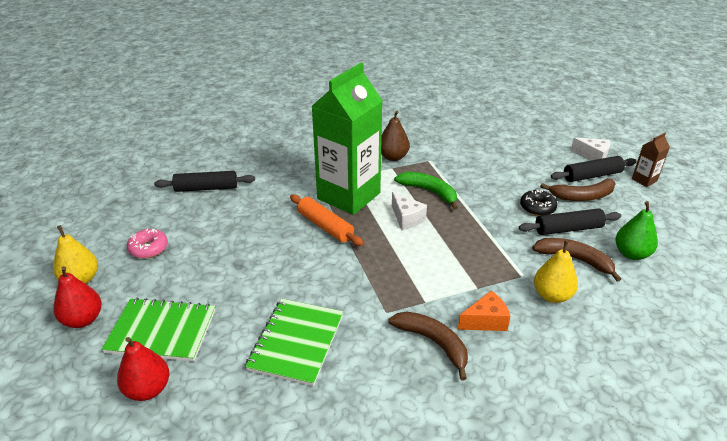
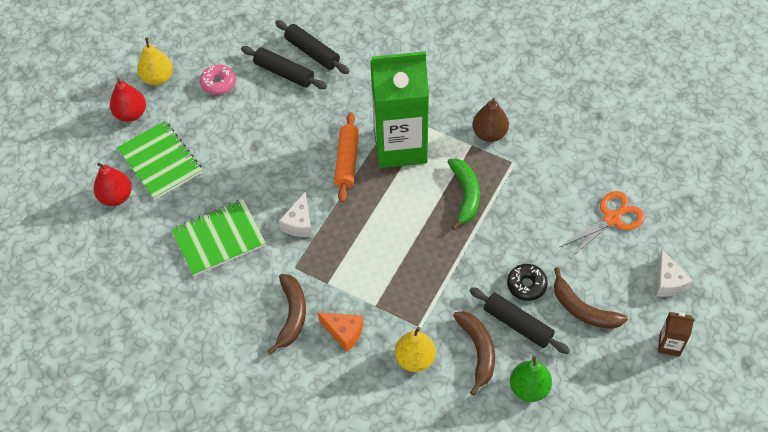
camera: 50 degrees right, 20 degrees up
white cheese [392,192,427,230] -> white cheese moved to [279,191,312,237]
black rolling pin [551,156,636,182] -> black rolling pin moved to [241,46,327,89]
none -> orange scissors [560,191,645,257]

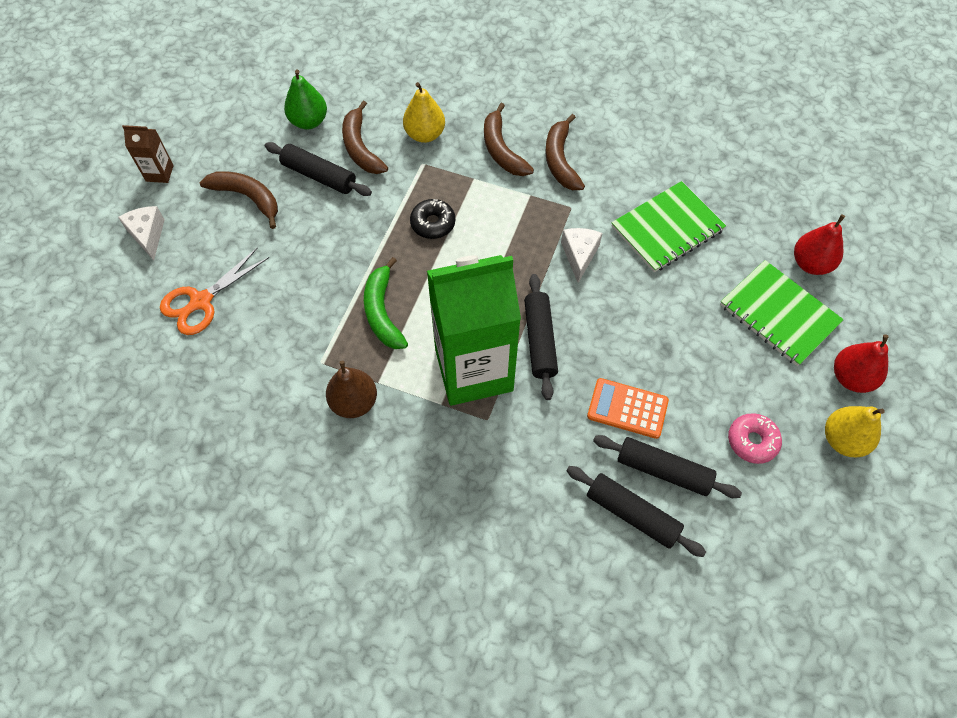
camera: 170 degrees right, 5 degrees up
orange cheese [318,313,363,352] -> brown banana [484,103,534,176]
orange rolling pin [334,112,359,202] -> black rolling pin [524,274,558,400]
black donut [507,264,548,301] -> black donut moved to [410,199,455,239]
none -> orange calculator [587,378,669,439]

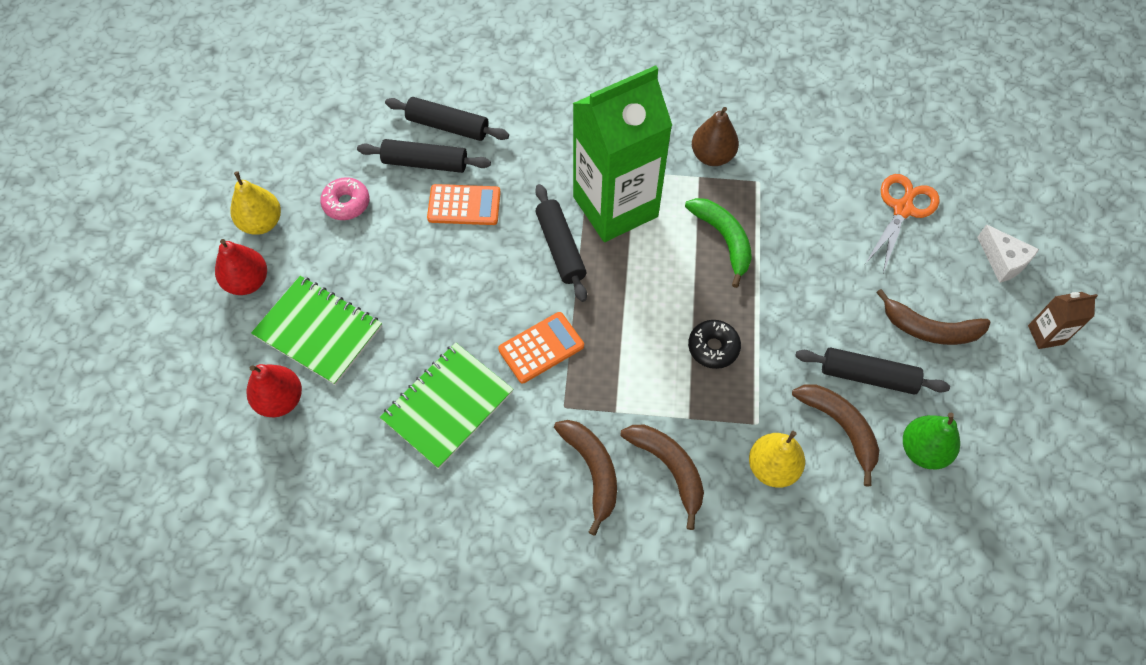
camera: 165 degrees right, 0 degrees up
white cheese [561,228,602,283] -> orange calculator [498,312,584,383]

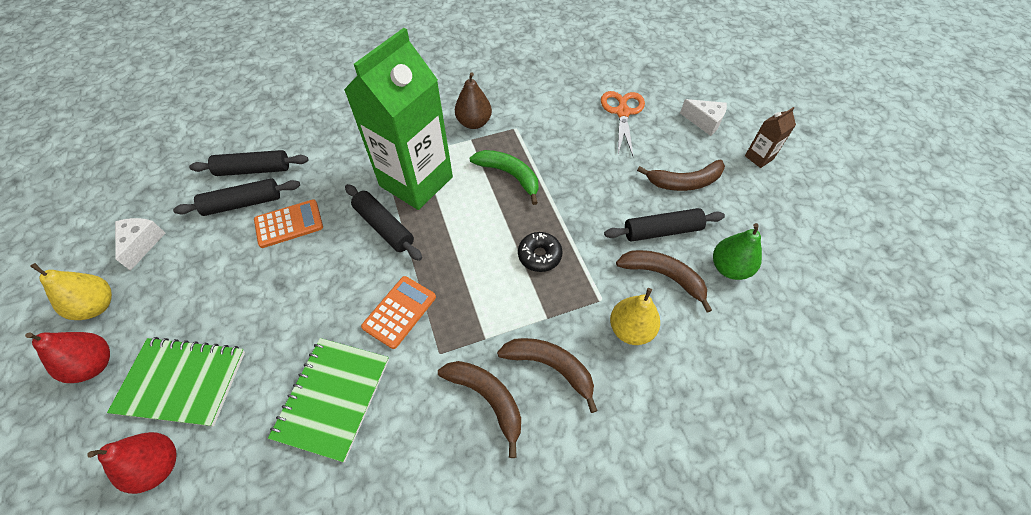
camera: 25 degrees left, 5 degrees down
pink donut [320,177,370,220] -> none
none -> white cheese [115,218,165,271]

